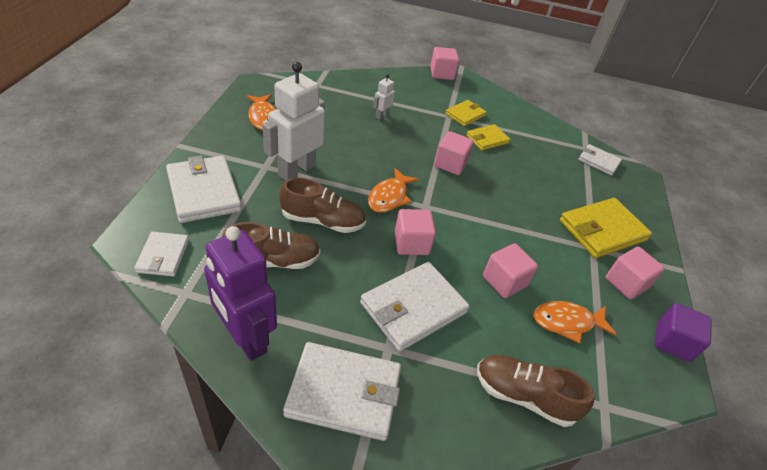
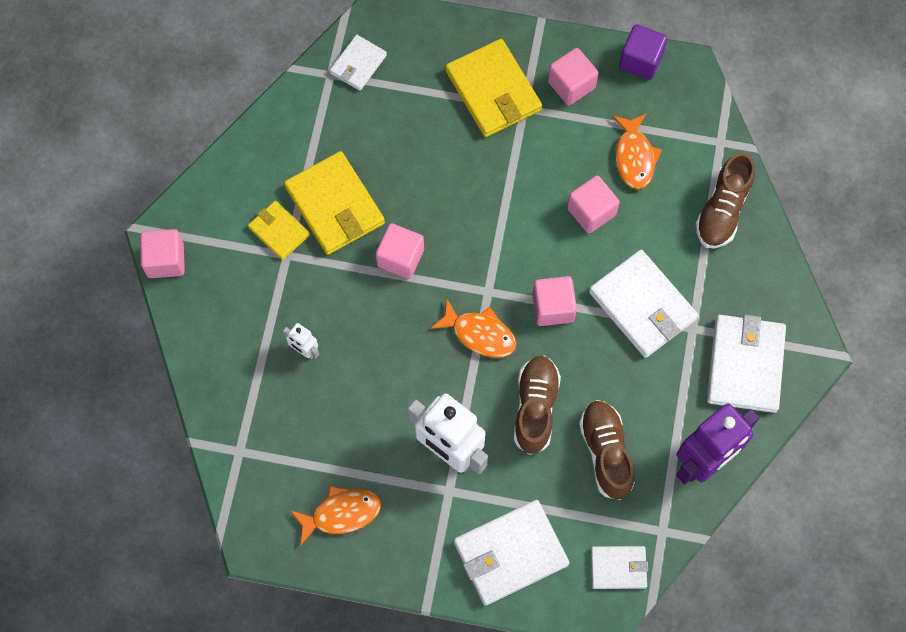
camera: 85 degrees left, 25 degrees up
yellow wallet [466,124,510,150] -> yellow wallet [284,151,385,255], size x1.75

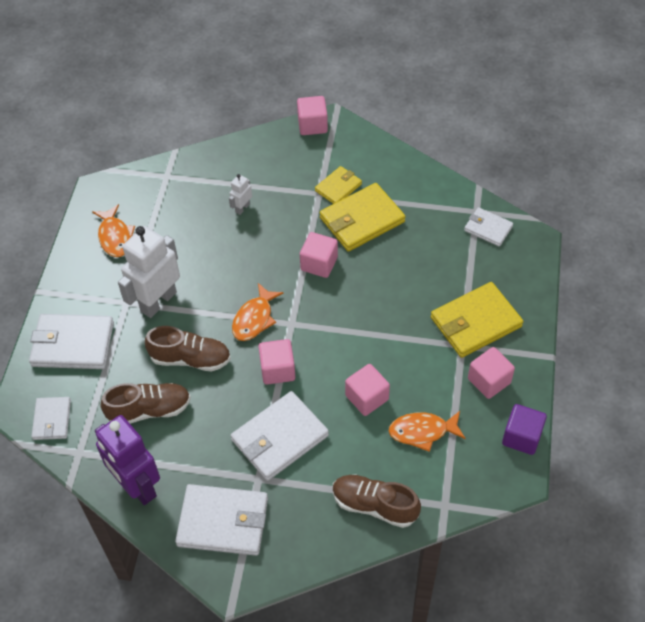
camera: 90 degrees right, 15 degrees down
white wallet [454,500,569,606] -> white wallet turned 60 degrees counterclockwise [29,314,114,369]

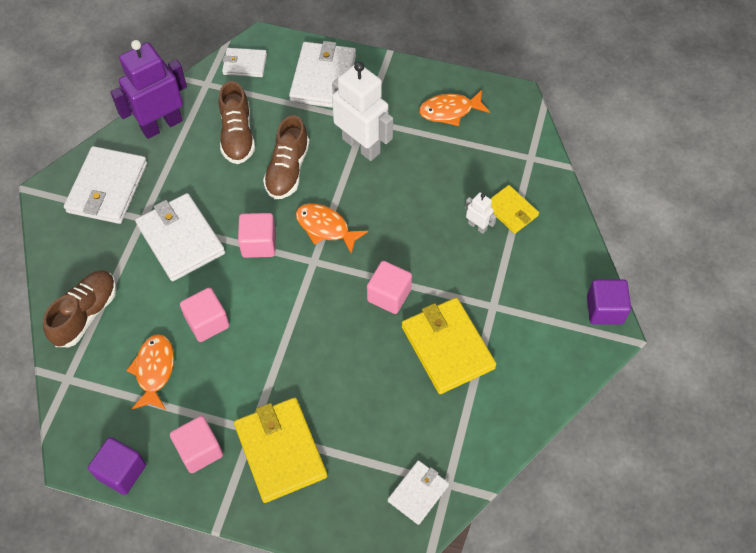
camera: 95 degrees right, 5 degrees up
pink cube [297,96,328,135] -> purple cube [587,279,631,325]
yellow wallet [315,166,362,204] -> yellow wallet moved to [490,185,539,234]

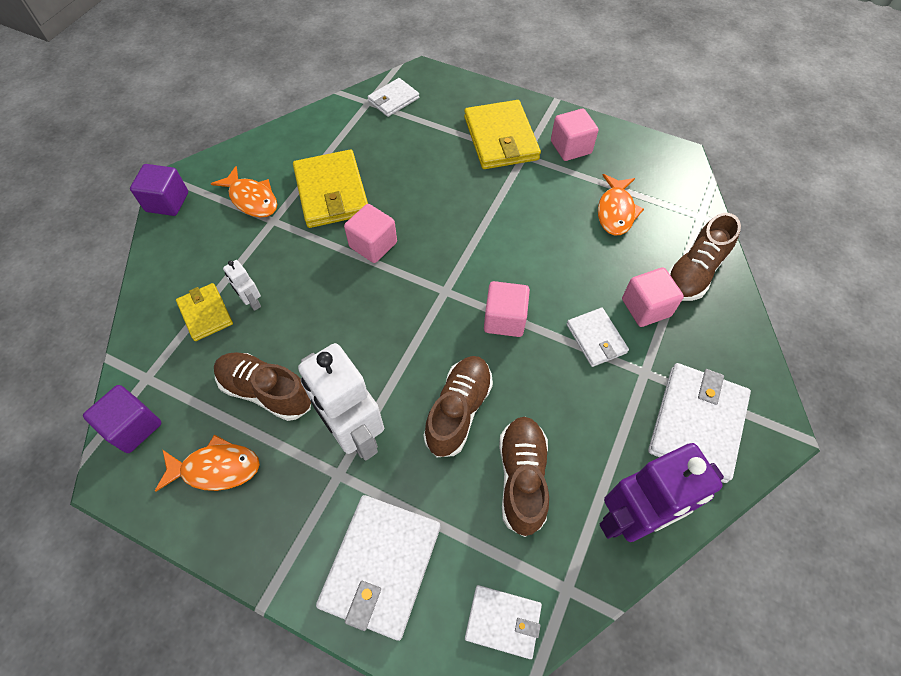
camera: 170 degrees left, 0 degrees up
purple cube [88,437,146,495] -> purple cube moved to [83,385,161,453]
white wallet [135,193,225,281] -> white wallet [567,308,629,367], size x0.57
pink cube [180,288,229,342] -> pink cube moved to [622,268,684,327]
orange fish [296,203,368,255] -> orange fish moved to [211,166,277,218]
none -> brown shoe [214,352,311,421]

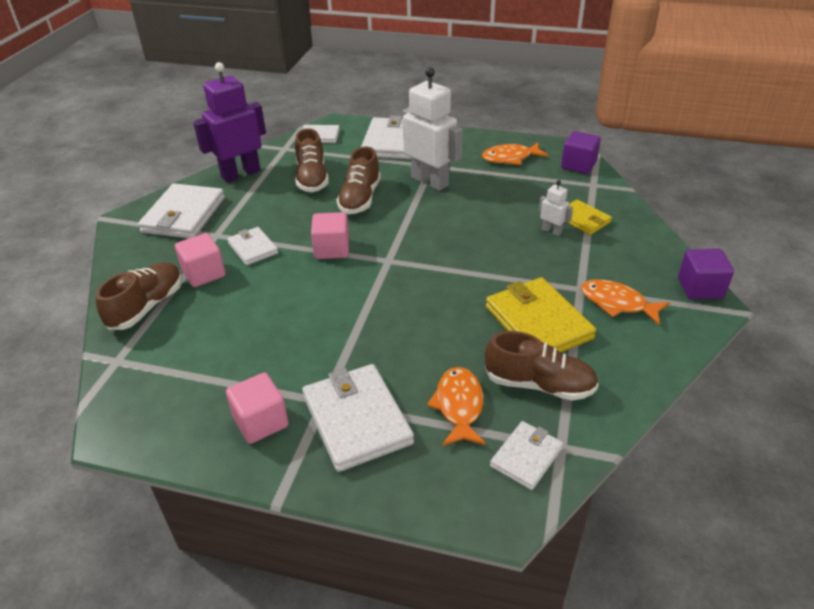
camera: 170 degrees right, 20 degrees down
brown shoe [214,352,311,421] -> brown shoe moved to [485,331,599,401]
pink cube [344,204,397,263] -> none
yellow wallet [464,100,541,169] -> white wallet [302,364,414,472]
orange fish [598,174,644,236] -> orange fish moved to [427,367,486,446]

